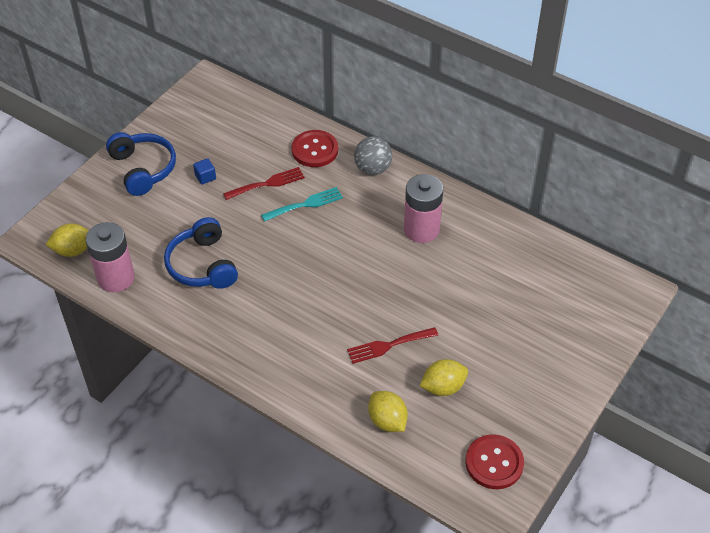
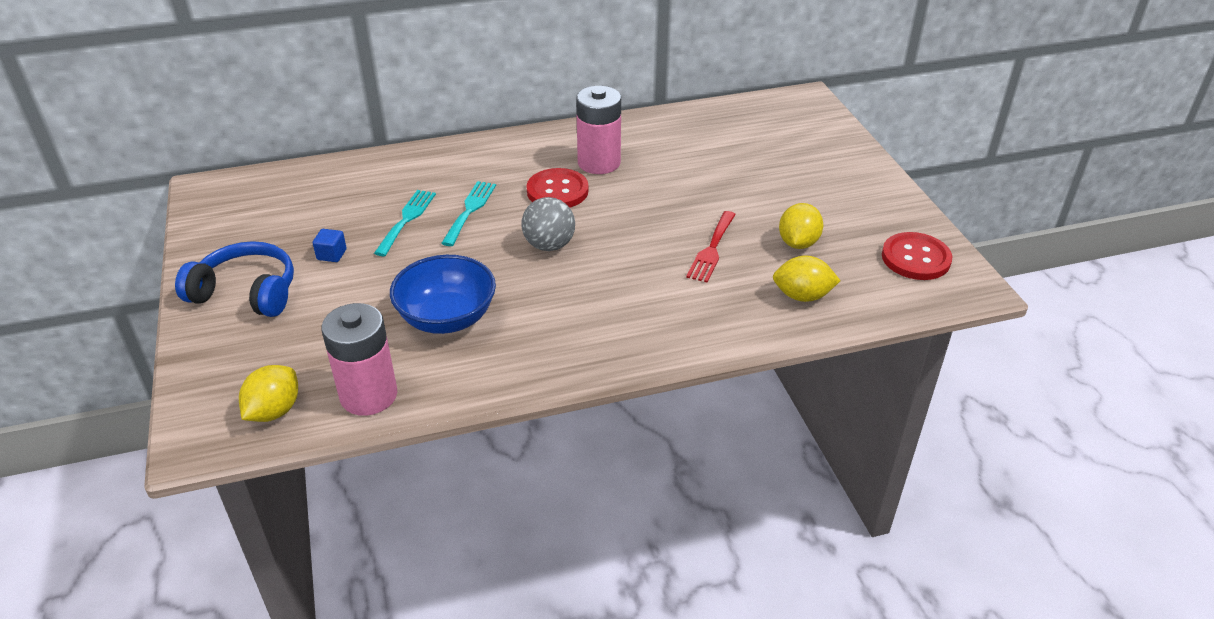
camera: 50 degrees left, 10 degrees down
blue headphones [164,217,238,289] -> blue bowl [390,255,496,334]
red fork [223,167,305,200] -> turquoise fork [374,190,436,256]
red button [291,130,338,167] -> red button moved to [527,168,589,208]
grey ball [354,136,392,175] -> grey ball moved to [521,197,575,251]

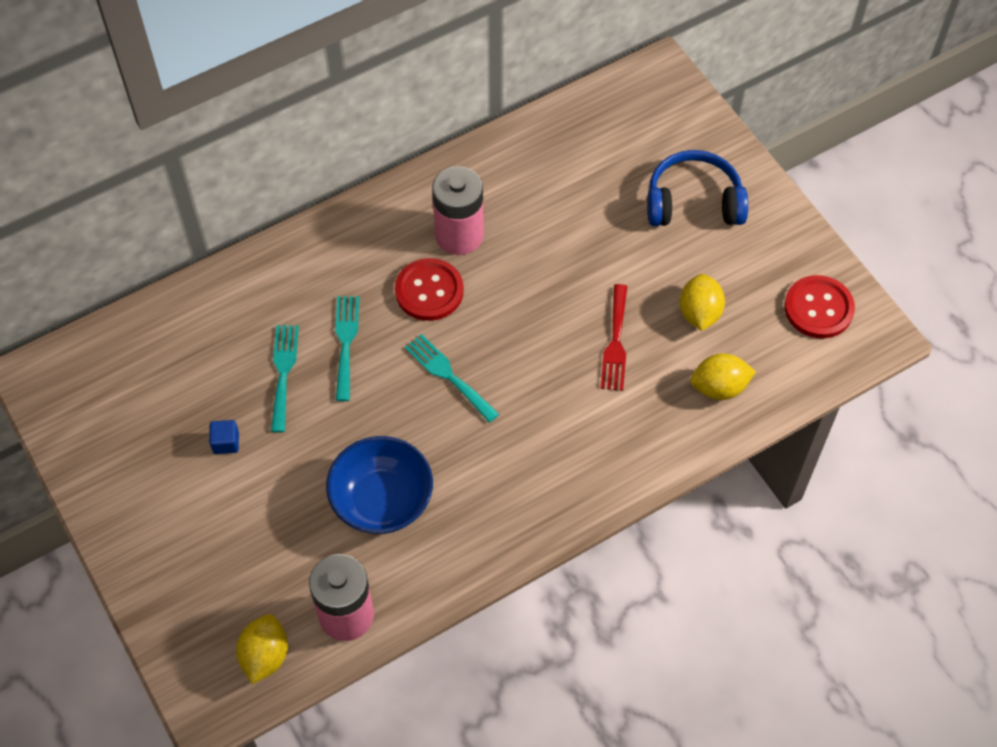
camera: 15 degrees left, 20 degrees up
blue headphones [175,241,294,317] -> blue headphones moved to [647,150,748,226]
grey ball [521,197,575,251] -> turquoise fork [405,334,499,423]

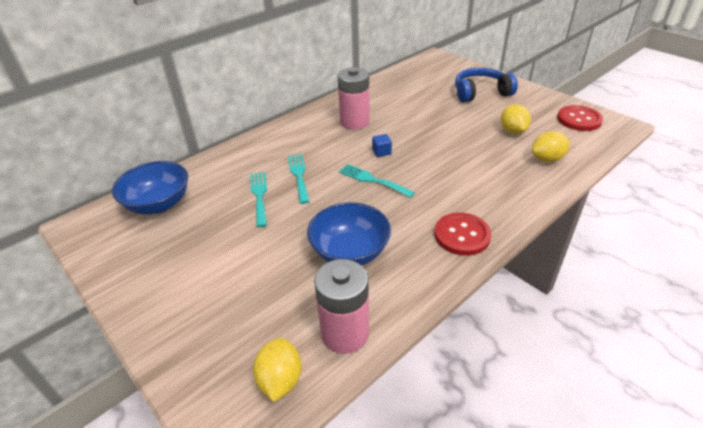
camera: 10 degrees left, 20 degrees down
blue cube [209,420,239,454] -> blue cube moved to [372,134,392,157]
red button [395,258,464,321] -> red button moved to [434,213,491,256]
red fork [601,284,627,391] -> none
none -> blue bowl [112,161,188,214]

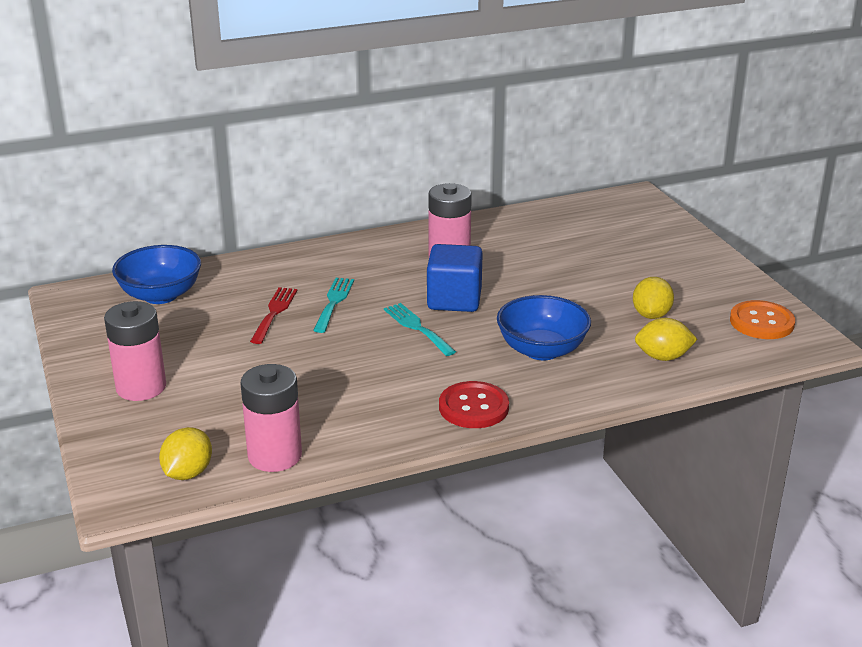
camera: 20 degrees right, 10 degrees down
turquoise fork [250,172,267,227] -> red fork [250,287,297,344]
blue bowl [307,202,391,266] -> blue bowl moved to [497,295,591,360]
blue cube [372,134,392,157] -> blue cube [427,244,483,312], size x2.33
blue headphones [455,68,518,102] -> none
red button [557,105,603,131] -> orange button [730,300,795,339]
none -> pink battery [104,301,166,401]

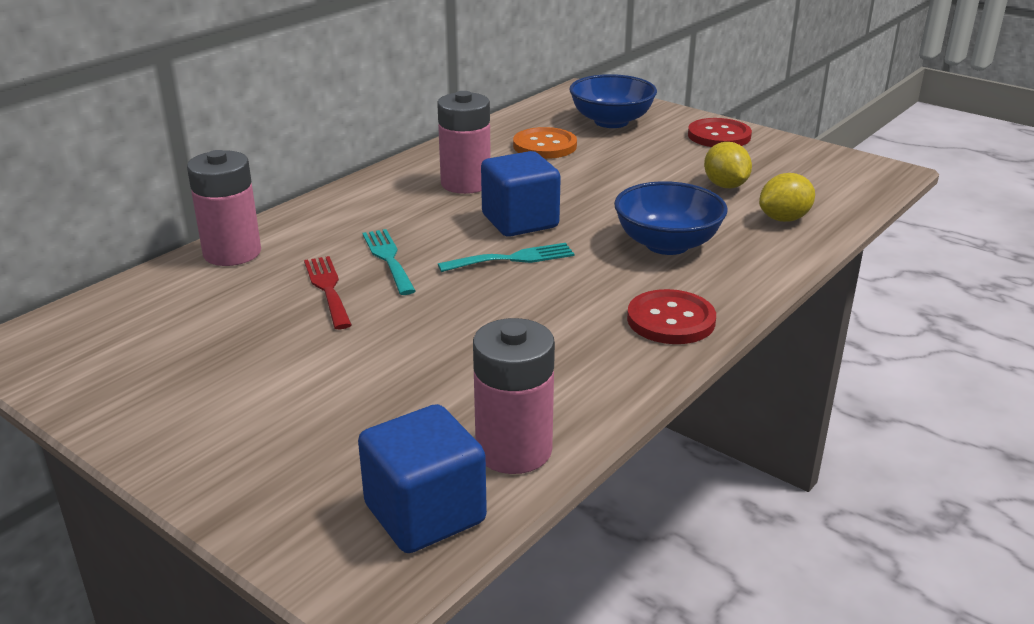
camera: 30 degrees left, 0 degrees up
pink battery [104,301,166,401] -> pink battery moved to [187,150,261,266]
blue bowl [112,245,201,304] -> blue bowl moved to [569,74,657,128]
yellow lemon [159,427,212,480] -> blue cube [358,404,487,553]
turquoise fork [384,303,456,356] -> turquoise fork turned 135 degrees clockwise [438,243,574,272]
orange button [730,300,795,339] -> orange button moved to [513,127,577,159]
none -> red button [688,118,752,147]

